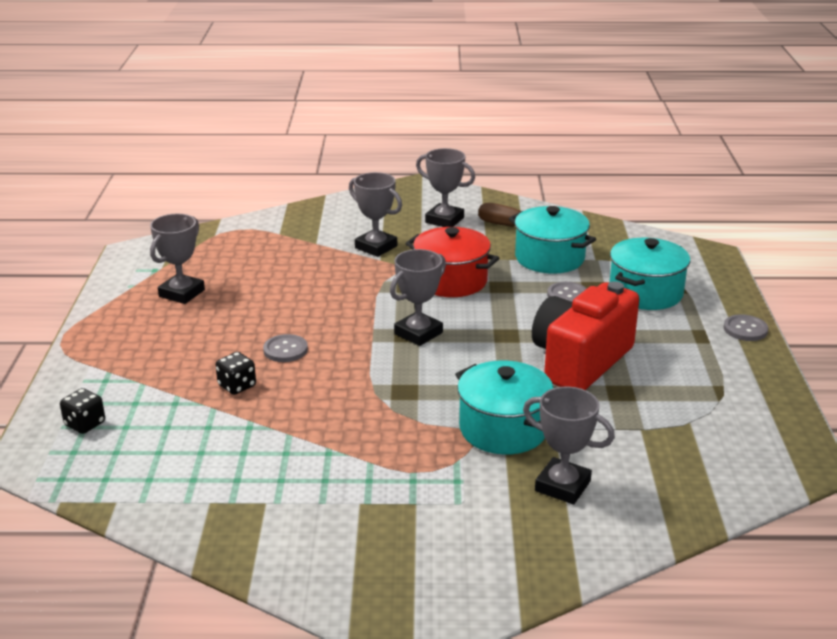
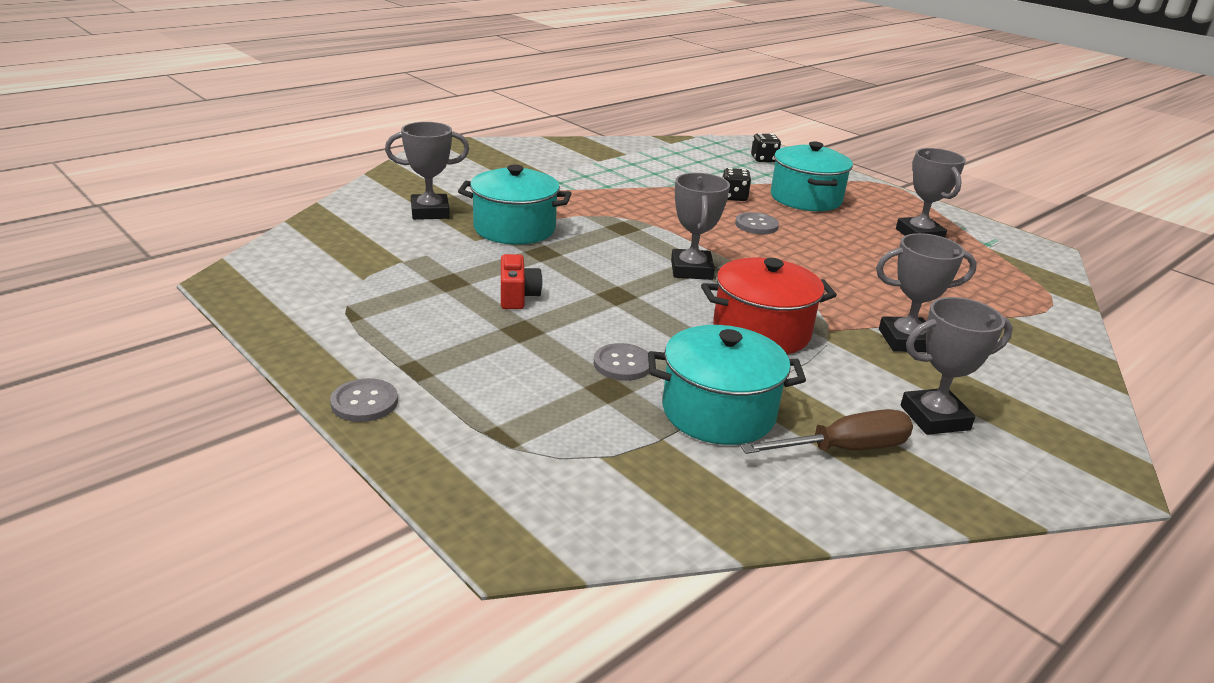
camera: 135 degrees right, 0 degrees up
red camera [532,281,639,390] -> red camera [501,254,542,309], size x0.44
turquoise pot [610,238,690,310] -> turquoise pot moved to [771,142,853,211]

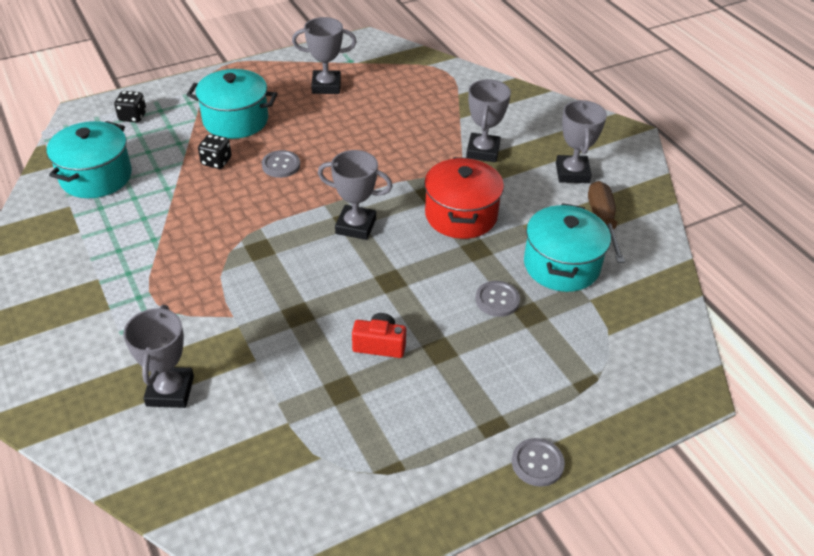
camera: 75 degrees left, 15 degrees up
turquoise pot [458,164,571,245] -> turquoise pot moved to [47,121,132,198]

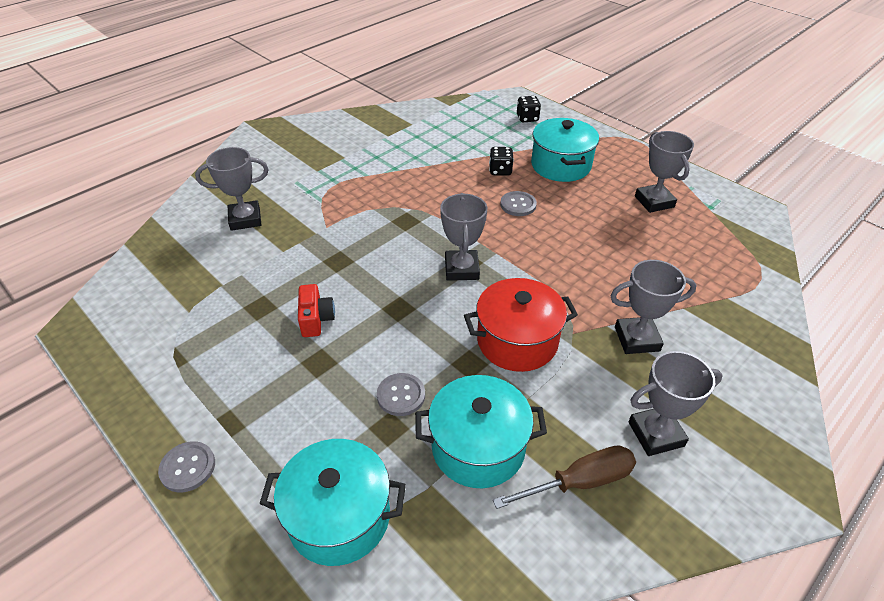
camera: 75 degrees right, 0 degrees up
turquoise pot [47,121,132,198] -> turquoise pot moved to [259,439,406,566]

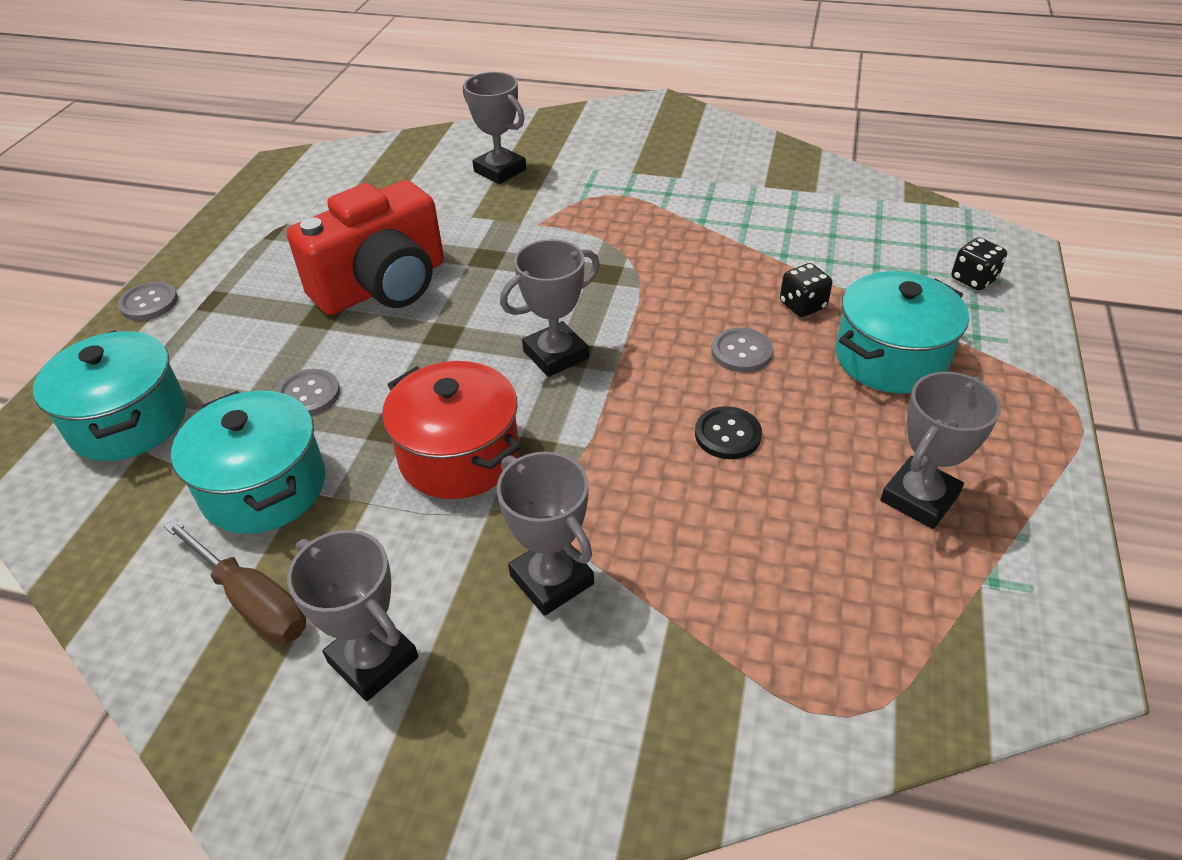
camera: 60 degrees right, 0 degrees up
red camera [298,284,335,337] -> red camera [287,180,444,315], size x2.27
none -> black button [695,406,762,459]

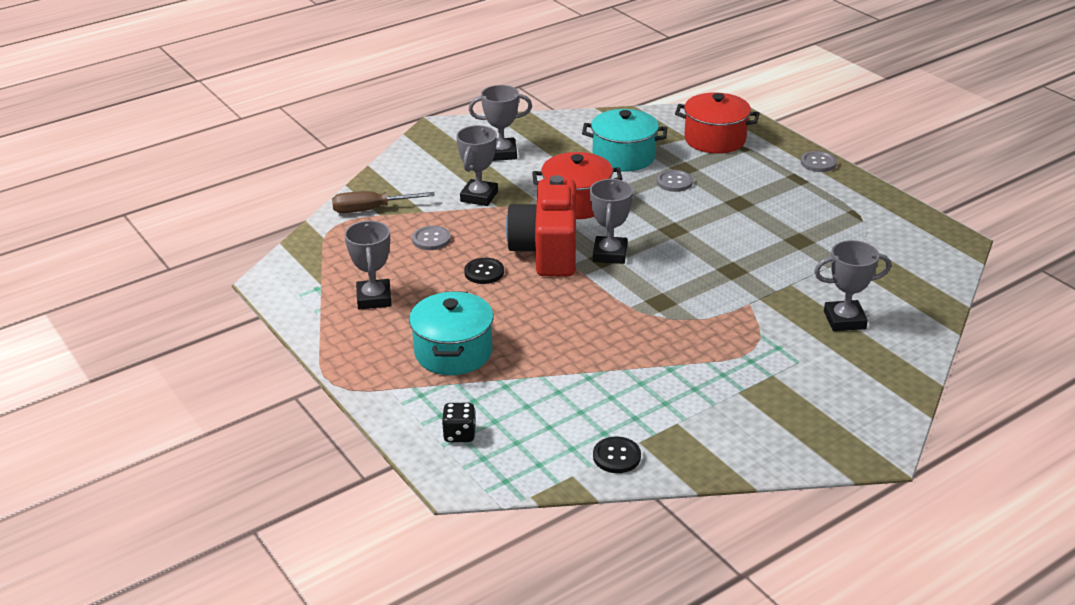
camera: 130 degrees right, 10 degrees down
turquoise pot [33,330,186,461] -> red pot [675,92,760,154]
brown screwdriver [164,518,306,643] -> brown screwdriver moved to [332,191,435,213]
red camera [287,180,444,315] -> red camera moved to [506,175,576,276]
grey trophy [497,451,594,616] -> grey trophy turned 75 degrees counterclockwise [456,125,498,206]
grey button [712,328,773,372] -> grey button moved to [412,226,451,250]
black dice [780,263,832,317] -> none
none -> black button [593,436,641,473]

